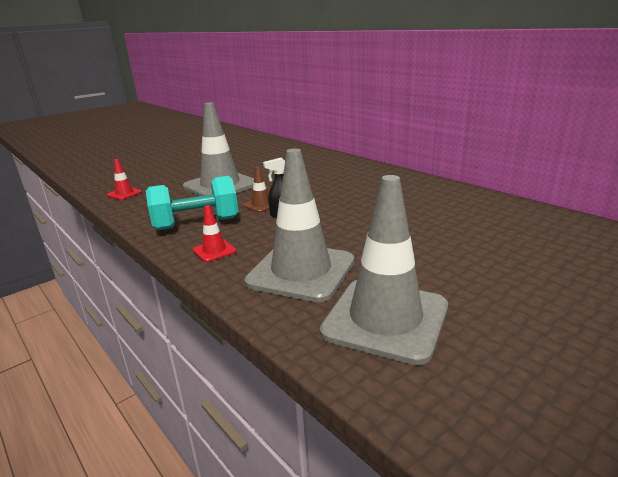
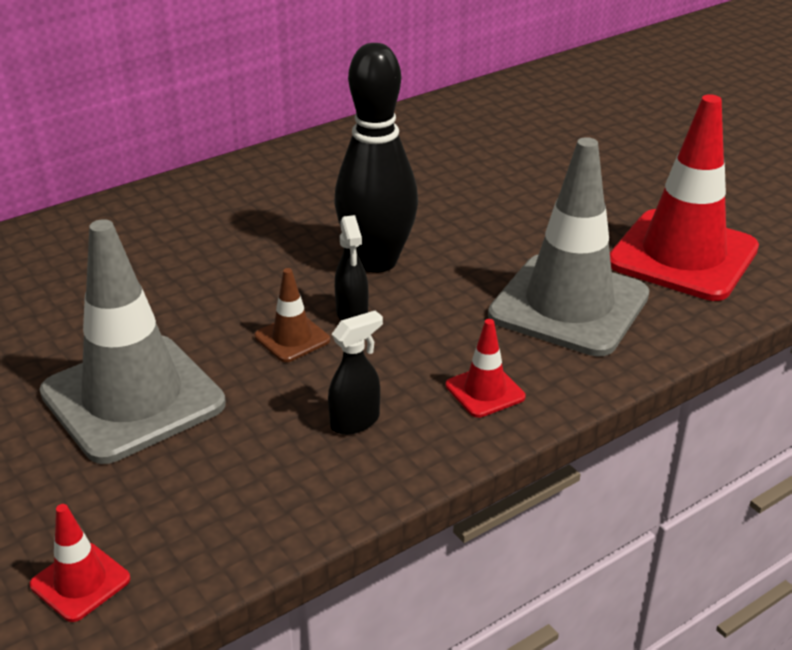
camera: 85 degrees left, 10 degrees up
turquoise dumbbell [146,176,238,230] -> black spray bottle [328,311,383,435]
grey traffic cone [320,175,448,365] -> red traffic cone [610,94,759,301]
none -> black bowling pin [334,43,418,273]

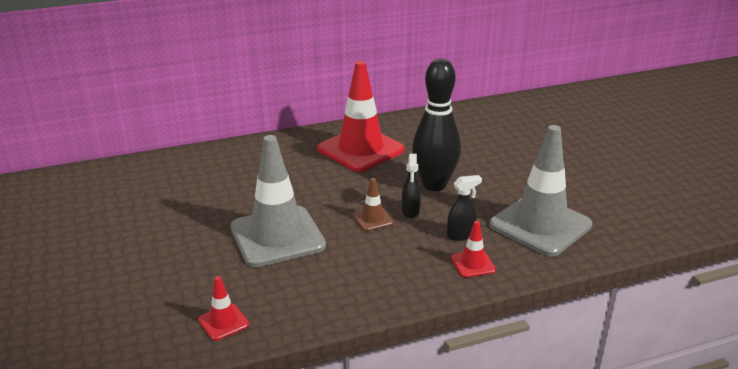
camera: 15 degrees right, 5 degrees down
black spray bottle [328,311,383,435] -> black spray bottle moved to [447,175,482,241]
red traffic cone [610,94,759,301] -> red traffic cone moved to [318,61,405,172]

